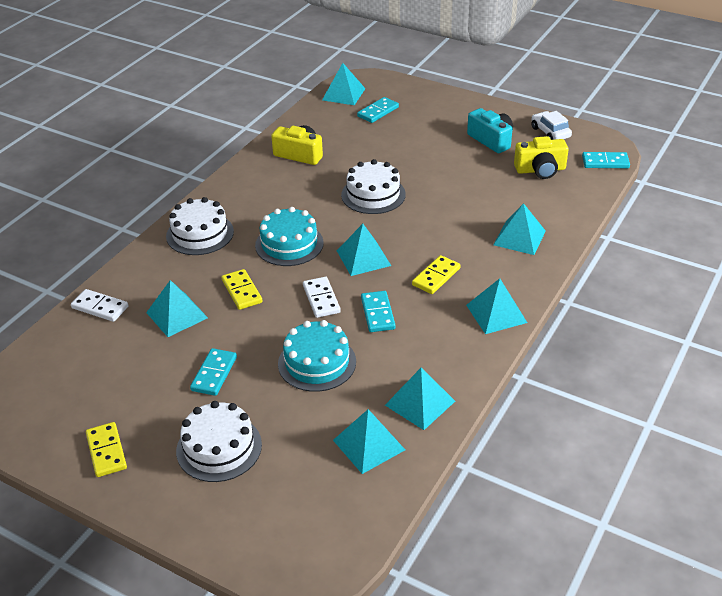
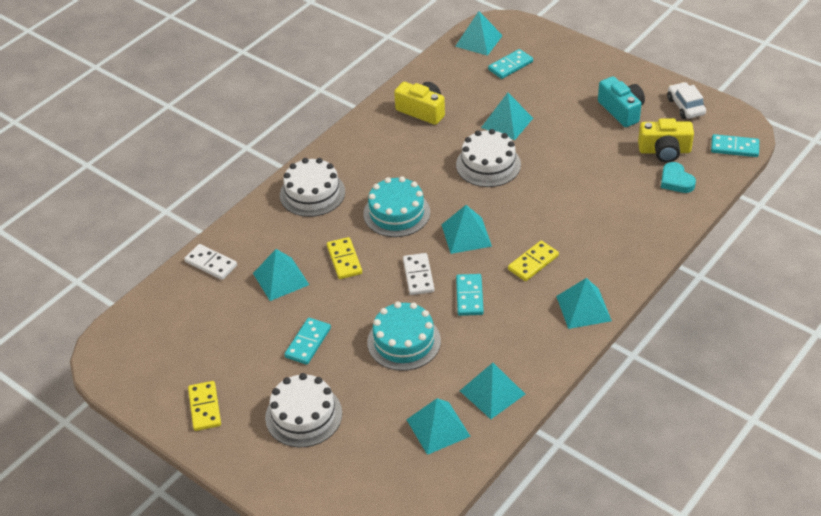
camera: 10 degrees right, 5 degrees up
turquoise pyramid [493,203,546,255] -> turquoise pyramid moved to [481,93,533,140]
none -> turquoise heart [661,162,696,193]

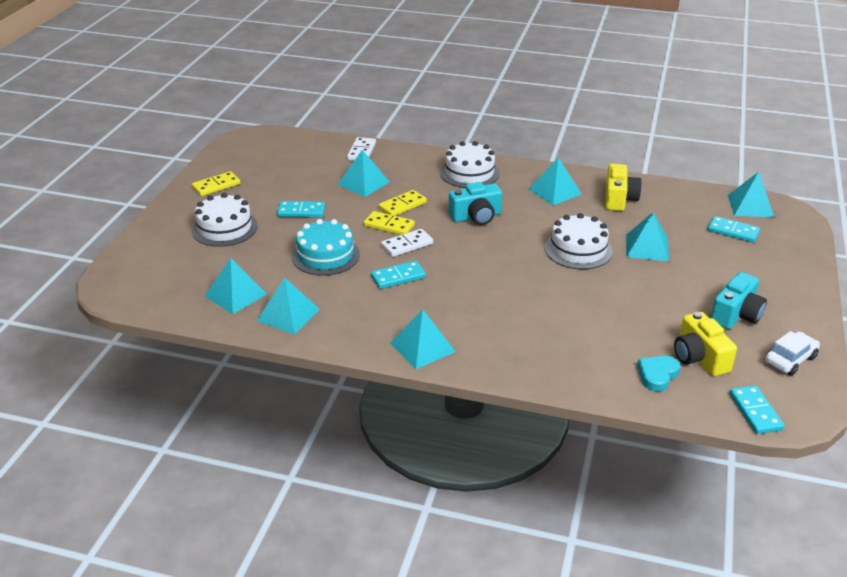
camera: 65 degrees right, 10 degrees down
turquoise cake [364,176,430,237] -> turquoise camera [449,182,502,225]
turquoise pyramid [442,205,492,254] -> turquoise pyramid moved to [529,158,582,205]
yellow domino [508,241,559,281] -> yellow domino moved to [364,211,415,235]

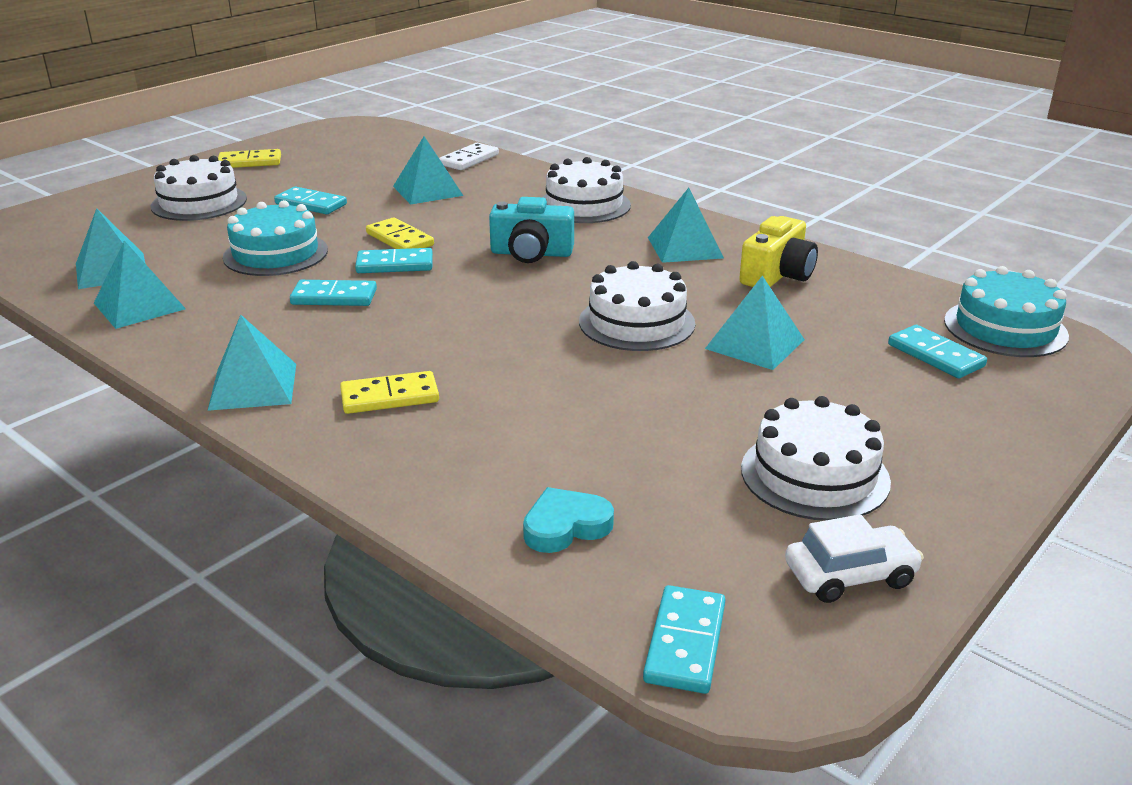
camera: 25 degrees right, 5 degrees down
yellow domino [379,190,427,216] -> yellow domino moved to [340,371,439,414]
white domino [381,229,433,257] -> turquoise domino [355,248,433,273]
yellow camera [674,312,737,376] -> none
turquoise camera [711,272,767,329] -> white cake [741,396,891,521]
turquoise pyramid [728,172,774,217] -> turquoise cake [944,266,1069,357]

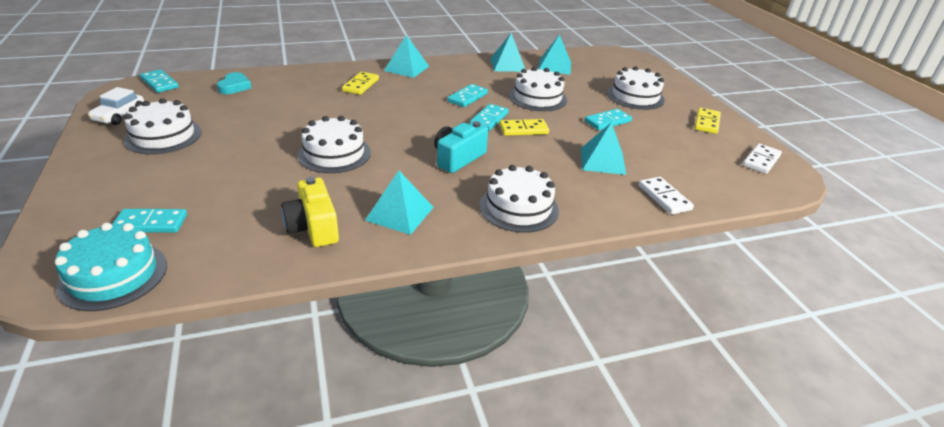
camera: 120 degrees right, 5 degrees up
turquoise cake [223,200,328,276] -> white cake [509,67,567,111]
turquoise pyramid [705,276,805,370] -> none
none -> white domino [743,144,782,174]

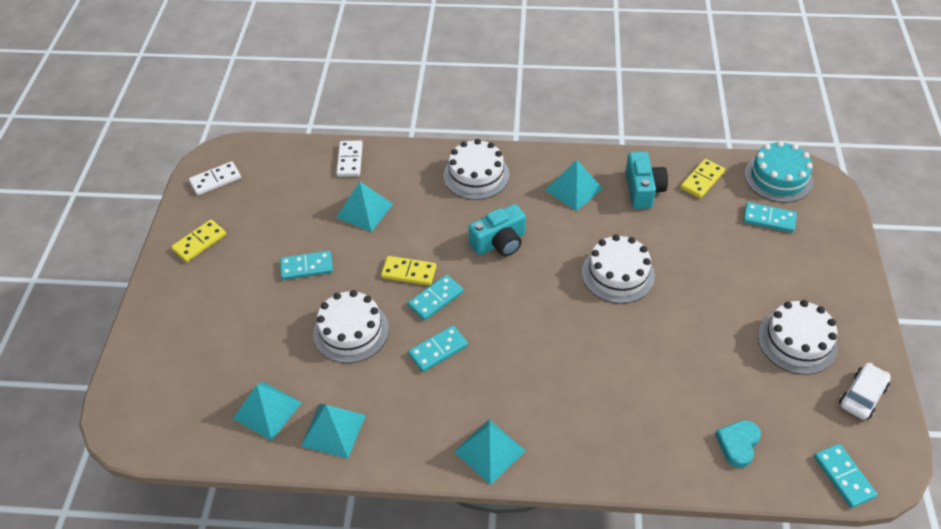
camera: 155 degrees left, 15 degrees up
yellow camera [281,177,339,247] -> turquoise camera [625,151,668,209]
yellow domino [342,72,379,95] -> yellow domino moved to [680,159,725,198]
white cake [607,66,665,110] -> none

